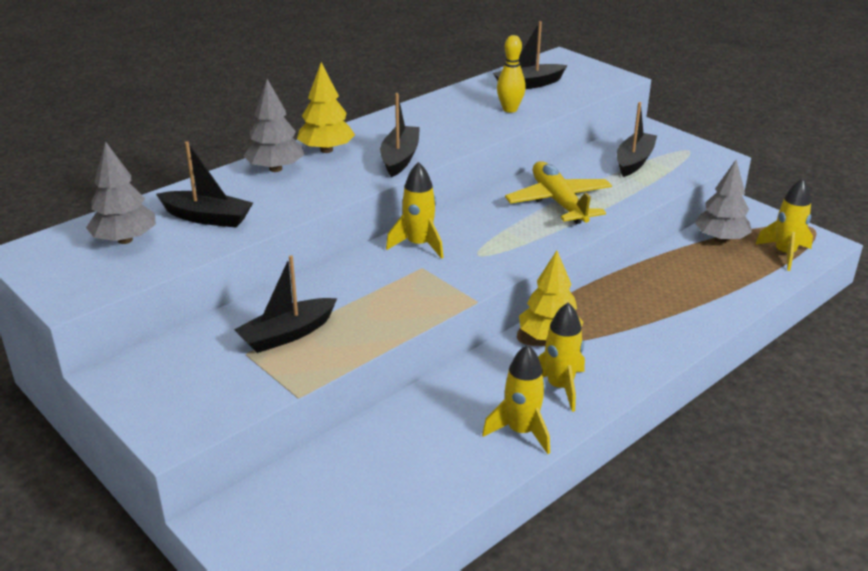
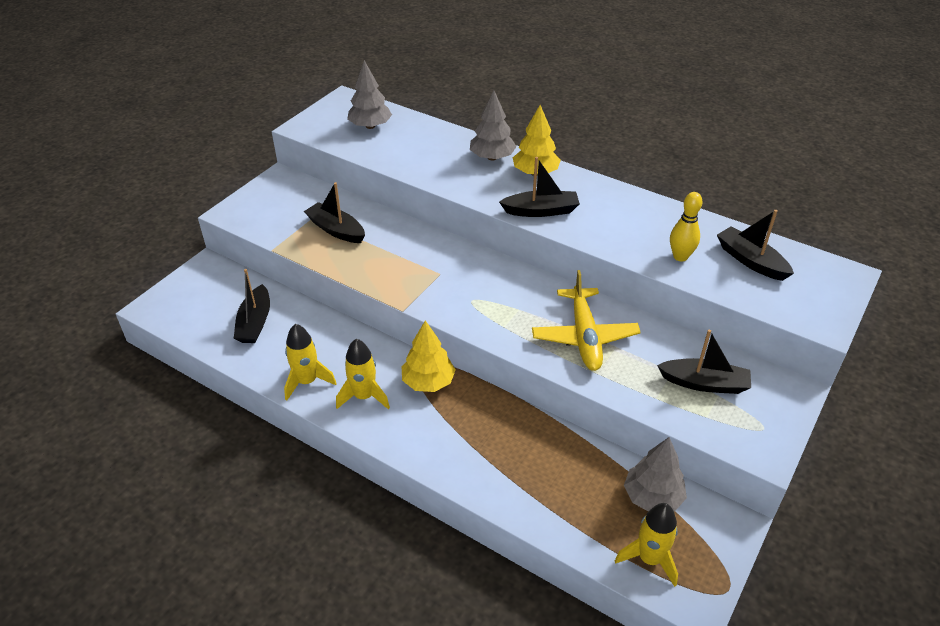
camera: 75 degrees right, 10 degrees up
black boat [156,141,253,228] -> black boat moved to [234,269,270,343]
yellow rocket [386,162,444,259] -> none
yellow plane [505,161,612,224] -> yellow plane turned 120 degrees clockwise [532,270,641,371]

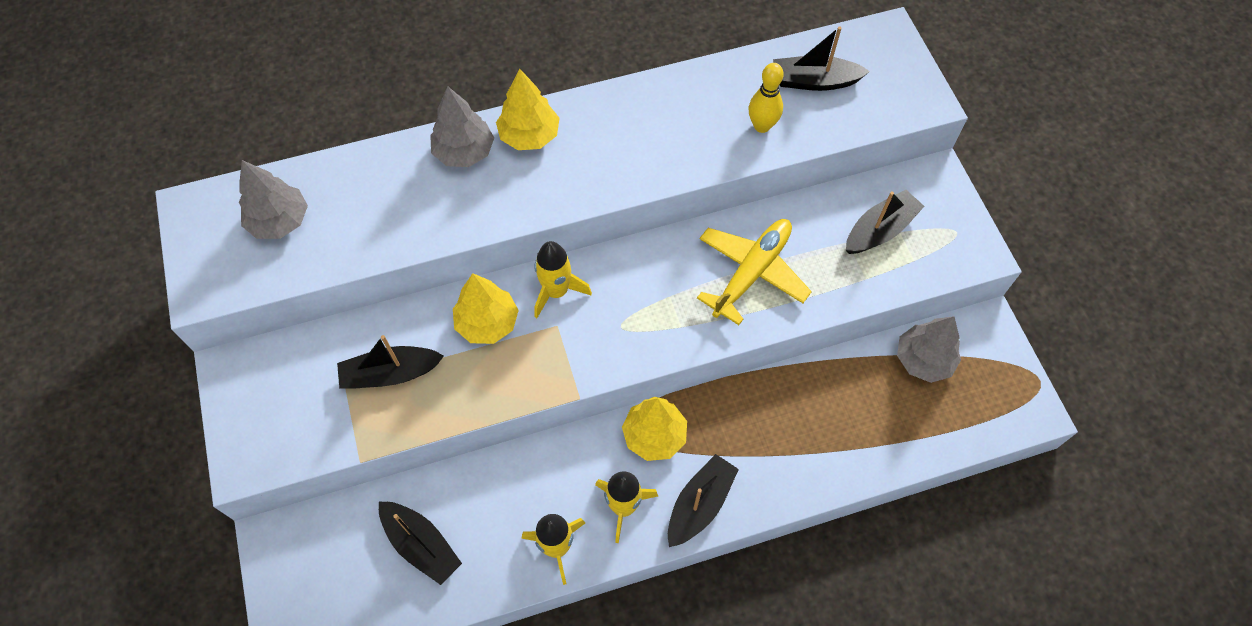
camera: 50 degrees left, 20 degrees up
black boat [499,157,580,217] -> black boat moved to [668,454,739,547]
yellow plane [532,270,641,371] -> yellow plane turned 90 degrees counterclockwise [697,219,812,325]
yellow rocket [615,503,678,587] -> yellow rocket moved to [534,241,592,318]
none -> yellow tree [453,273,519,344]

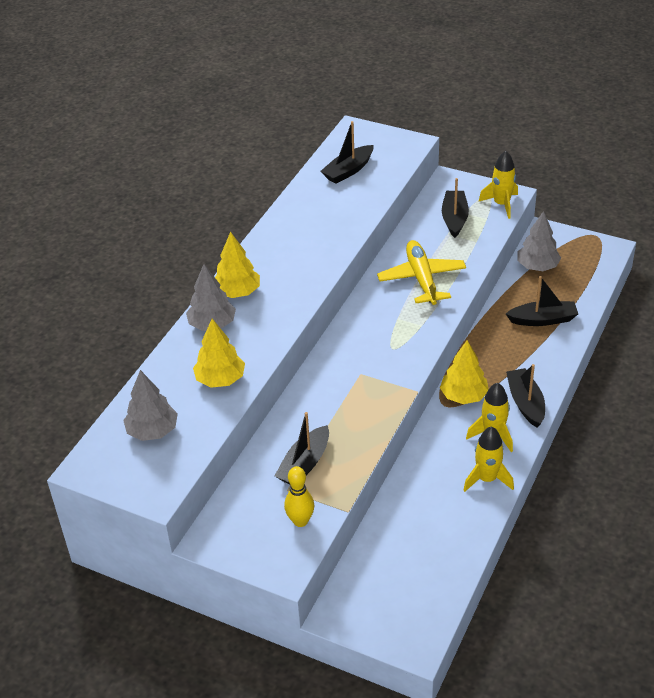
camera: 45 degrees left, 20 degrees down
black boat [379,502,462,585] -> black boat moved to [506,276,578,326]
yellow tree [453,273,519,344] -> yellow tree moved to [193,319,245,388]
yellow rocket [534,241,592,318] -> yellow rocket moved to [478,151,518,219]
yellow bowling pin [749,63,783,133] -> yellow bowling pin moved to [284,466,314,527]

